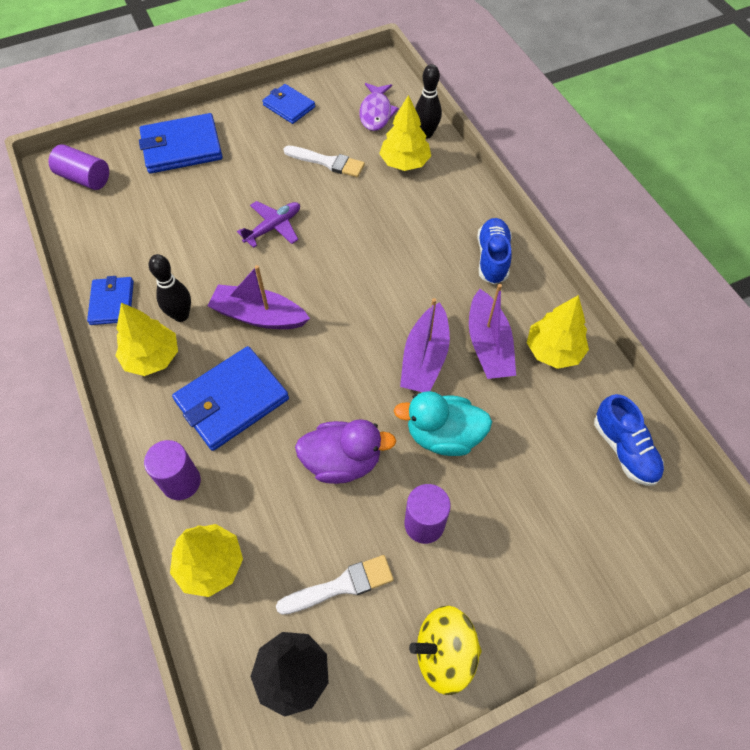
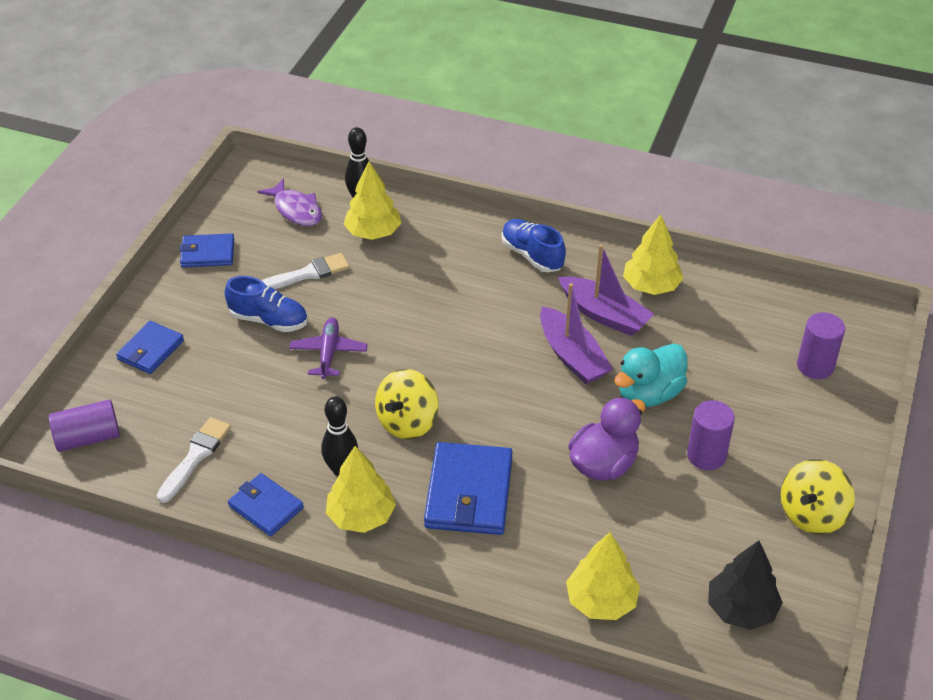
camera: 45 degrees left, 15 degrees down
blue wallet [139,113,223,174] -> blue wallet [116,321,184,374], size x0.60
purple cylinder [144,440,201,500] -> purple cylinder moved to [797,312,845,379]
purple boat [208,265,310,329] -> yellow spinning top [375,369,439,439]
white brush [276,555,394,615] -> white brush moved to [157,417,231,503]
blue shoe [594,394,664,486] -> blue shoe moved to [225,276,308,332]

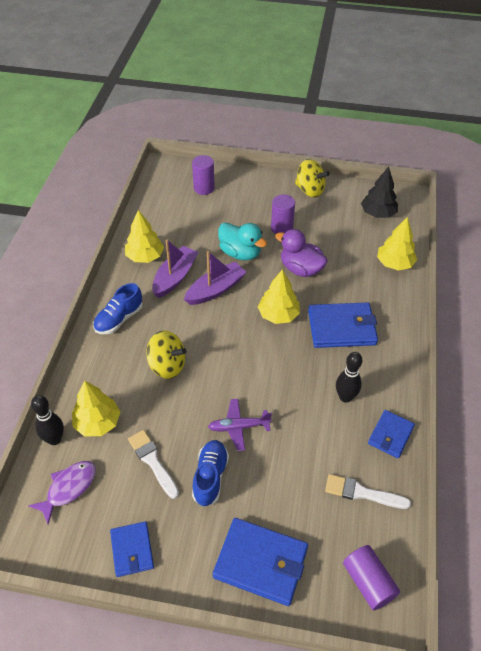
camera: 100 degrees left, 5 degrees up
blue wallet [116,321,184,374] -> blue wallet [213,518,308,606], size x1.67
yellow tree [326,446,396,533] -> yellow tree moved to [258,269,300,324]
yellow spinning top [375,369,439,439] -> yellow spinning top moved to [146,330,186,379]

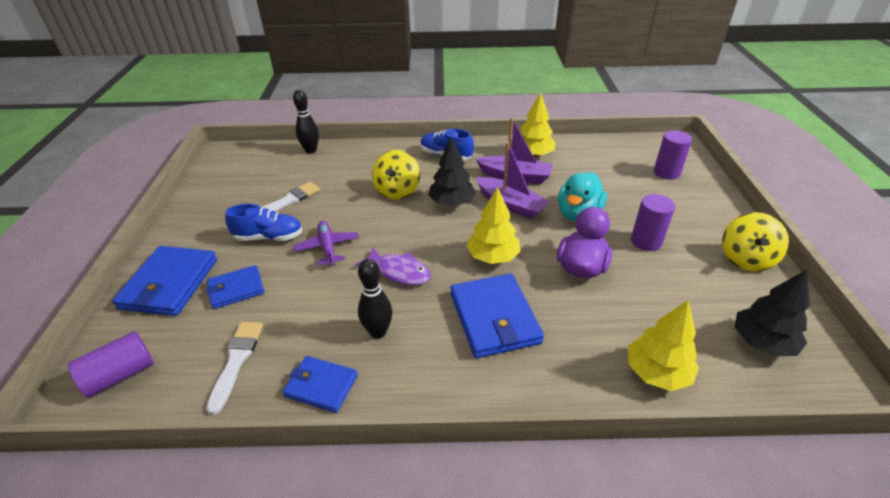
camera: 80 degrees right, 10 degrees down
purple fish [28,461,96,524] -> purple fish moved to [355,247,431,285]
yellow tree [72,381,120,436] -> none
blue wallet [110,521,154,577] -> blue wallet moved to [206,265,264,309]
none -> black tree [428,136,476,206]

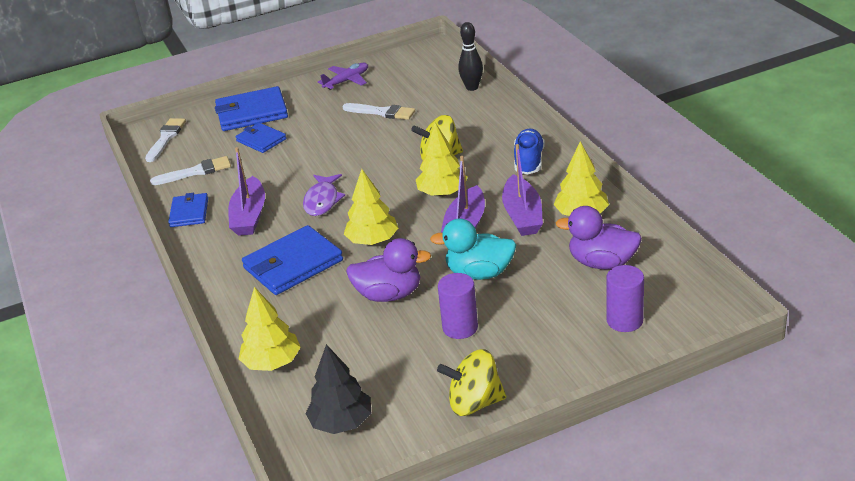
camera: 70 degrees right, 5 degrees down
purple cylinder [68,331,154,398] -> white brush [145,118,186,162]
blue shoe [225,204,302,241] -> none
purple plane [294,221,359,266] -> purple plane moved to [318,62,368,90]
black bowling pin [358,259,393,339] -> purple boat [228,147,265,236]
black tree [428,136,476,206] -> yellow tree [416,123,467,197]
none -> purple duck [556,206,642,269]

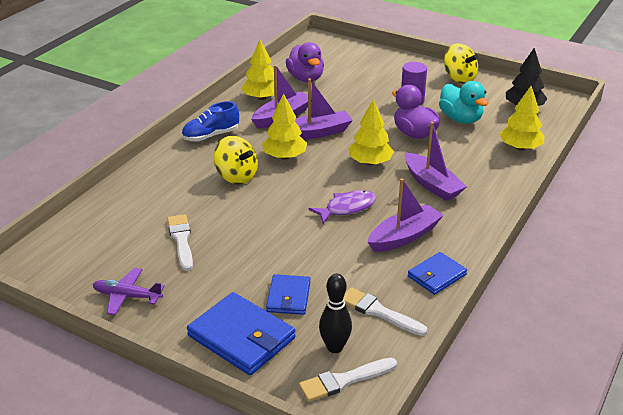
camera: 130 degrees left, 0 degrees up
blue wallet [242,225,343,295] -> purple boat [405,122,467,201]
turquoise duck [430,218,516,280] -> turquoise duck moved to [439,81,489,124]
black bowling pin [458,22,483,91] -> black bowling pin moved to [319,274,352,353]
purple cylinder [606,265,644,332] -> none

